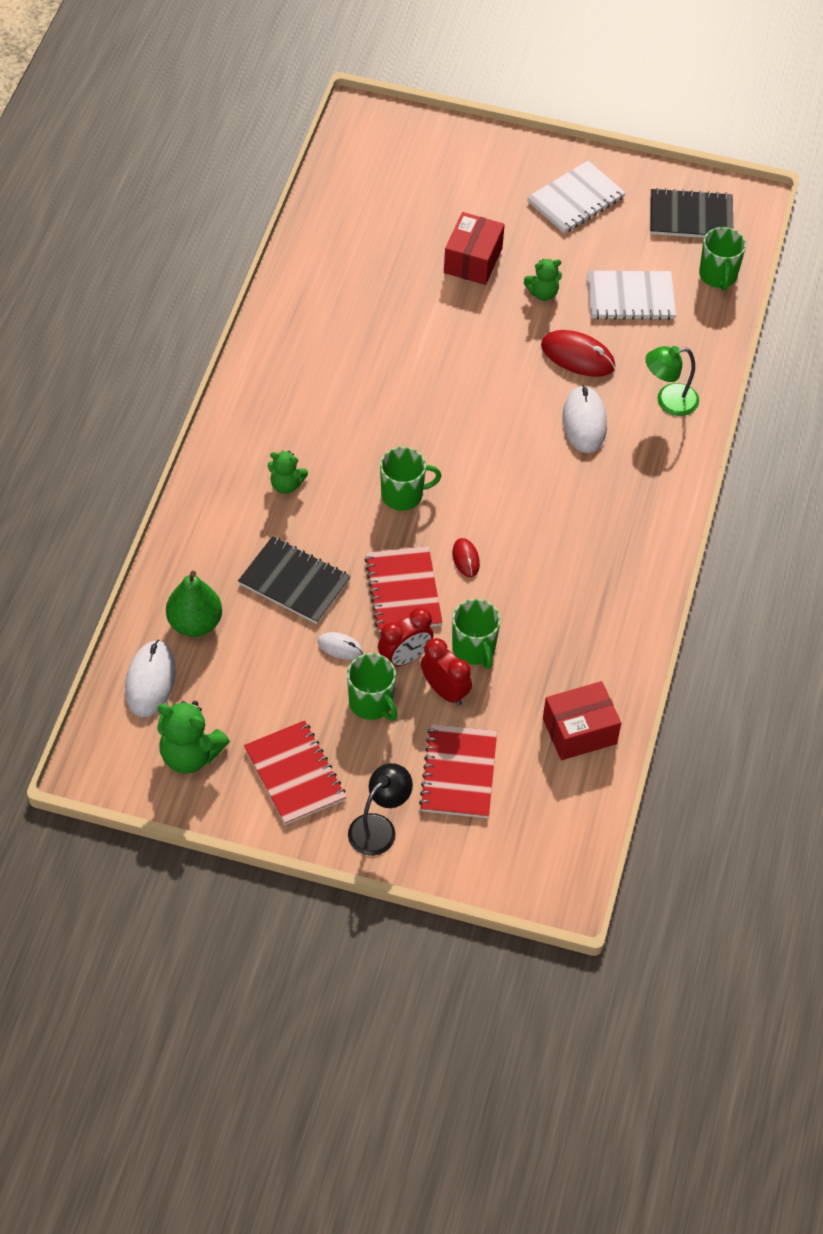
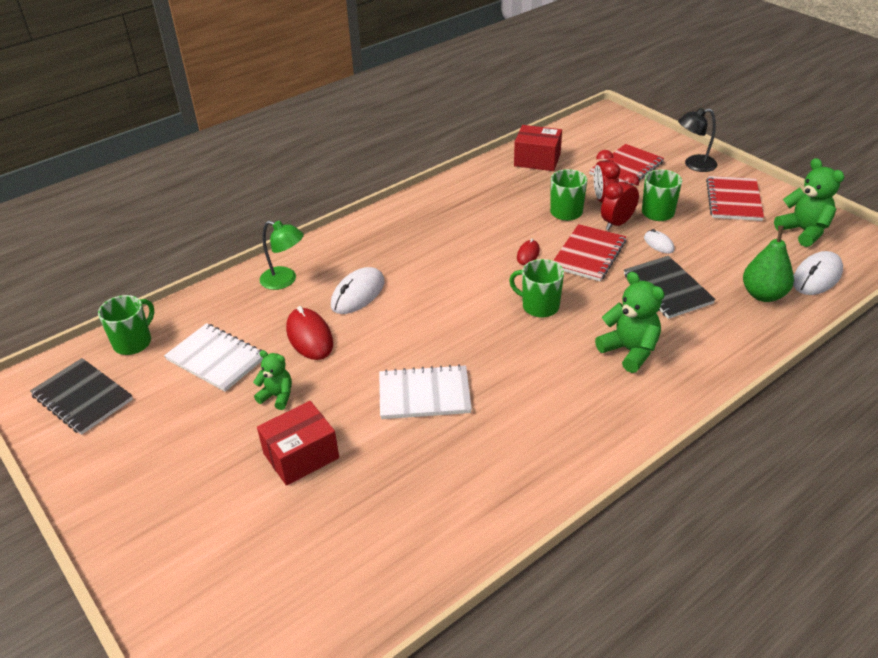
camera: 140 degrees left, 15 degrees down
green teddy bear [268,451,308,494] -> green teddy bear [595,272,665,373], size x1.63
red clock [378,608,434,667] -> red clock turned 45 degrees counterclockwise [601,173,639,230]
white notebook [527,161,626,233] -> white notebook moved to [379,364,472,419]

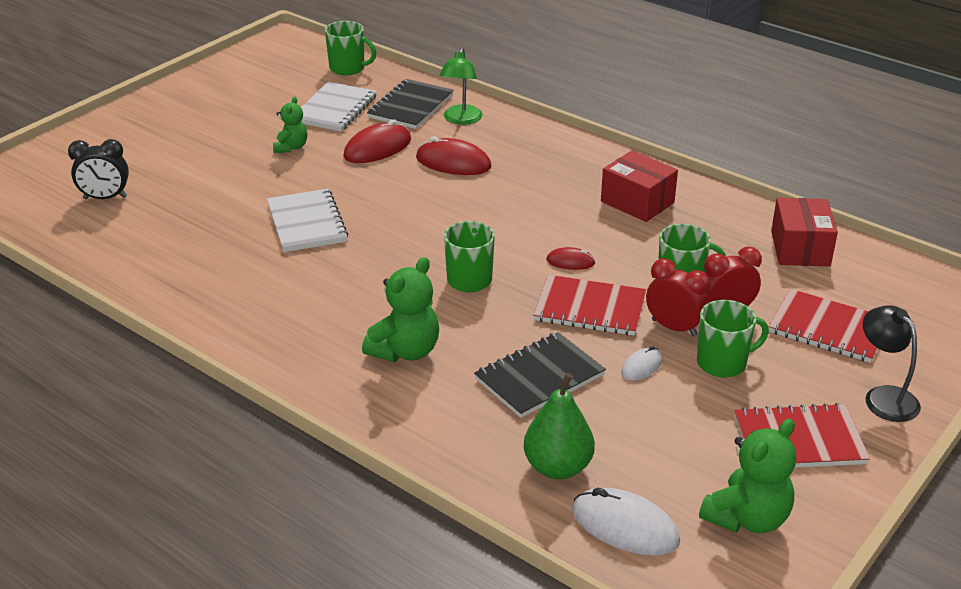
camera: 75 degrees right, 5 degrees down
black notebook [30,358,133,435] -> black notebook moved to [367,79,454,129]
red box [257,401,339,486] -> red box moved to [601,150,678,222]
white mouse [331,267,385,314] -> red mouse [416,136,492,175]
none -> black clock [68,139,129,199]

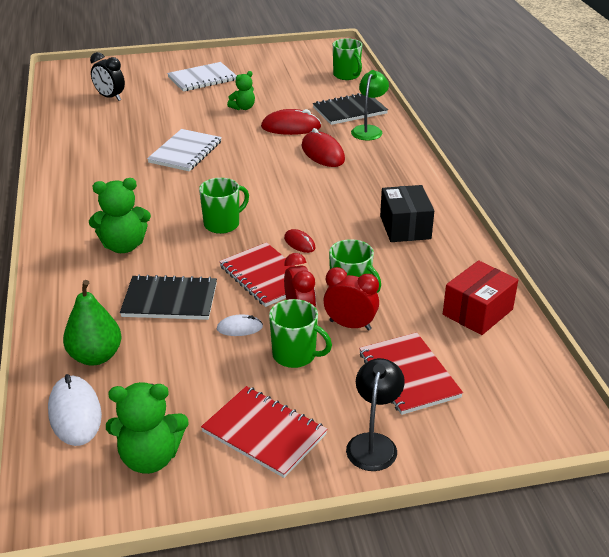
camera: 40 degrees right, 0 degrees up
white notebook [301,82,377,132] -> white notebook moved to [167,62,237,92]
green lamp [439,48,482,125] -> green lamp turned 150 degrees clockwise [351,70,389,140]
red box [601,150,678,222] -> black box [380,185,434,242]

